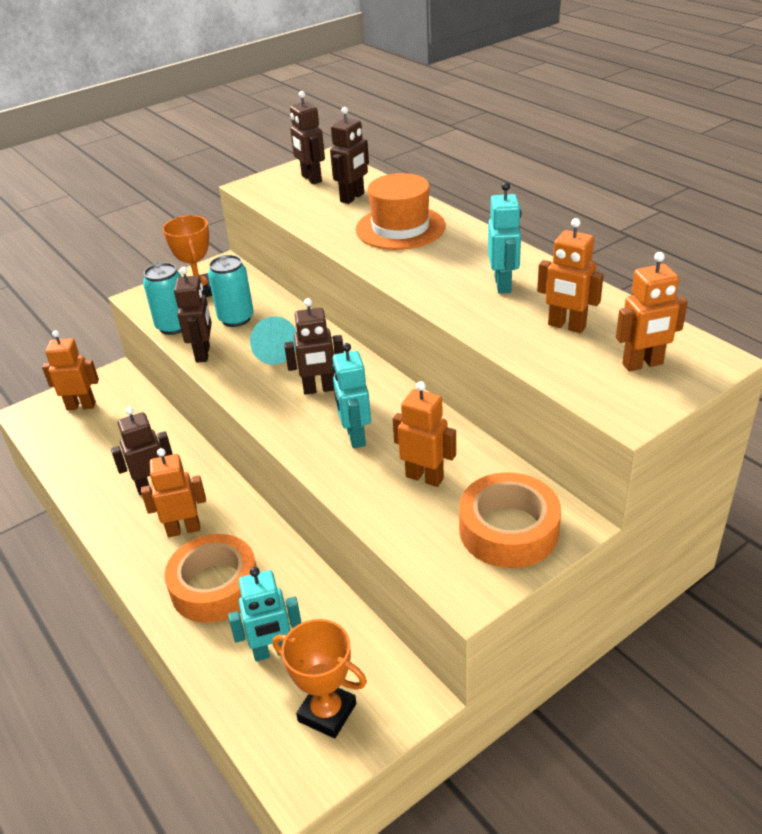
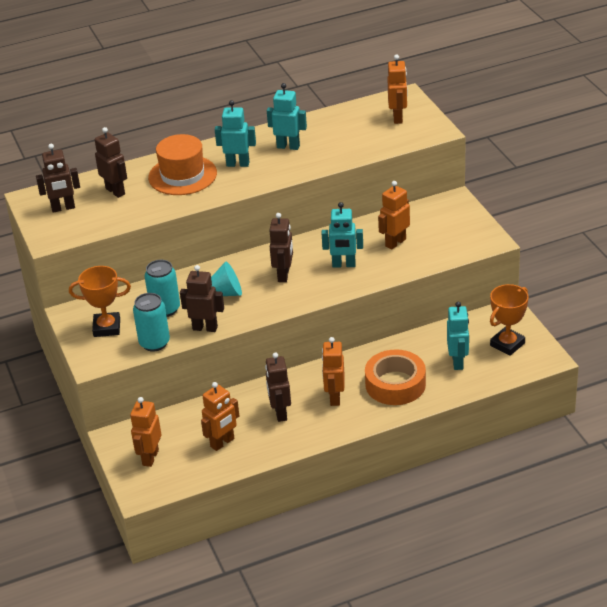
camera: 75 degrees left, 0 degrees up
orange tape [459,472,561,568] -> none
orange robot [537,218,604,333] -> orange robot moved to [201,382,239,451]
none -> turquoise robot [215,100,256,167]

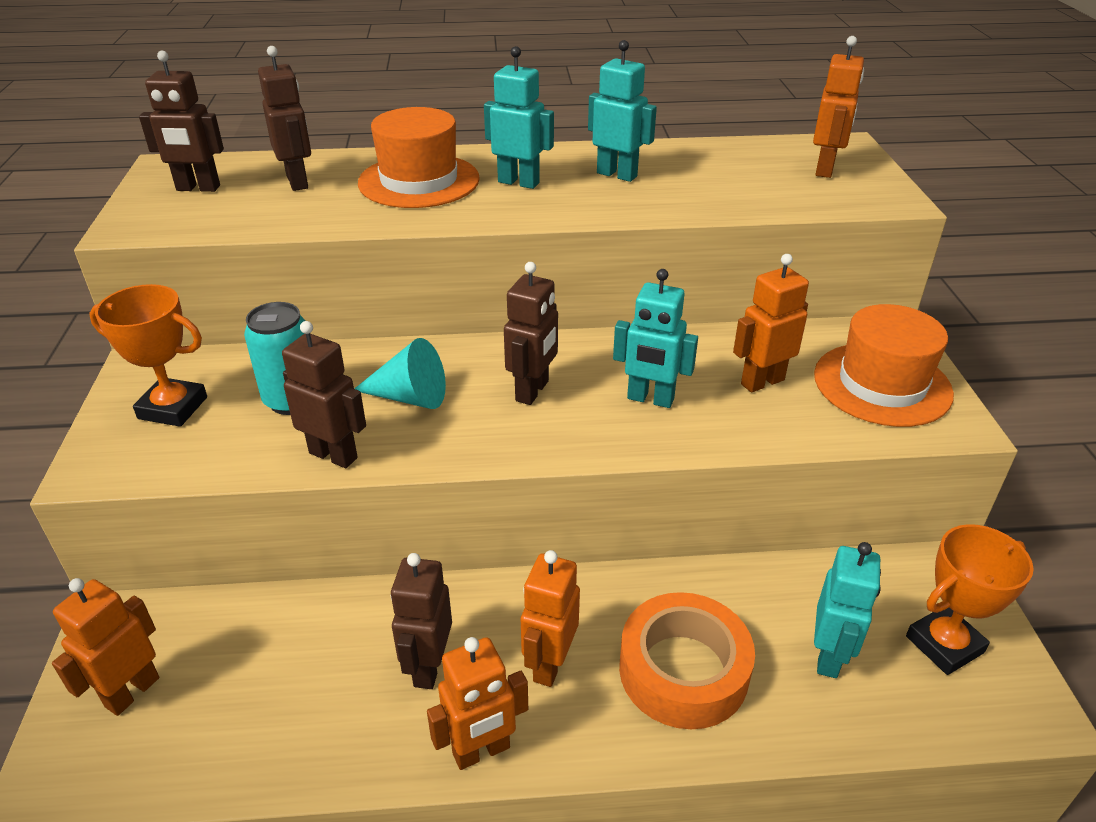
camera: 15 degrees right, 0 degrees up
turquoise can [133,293,170,352] -> none
orange robot [201,382,239,451] -> orange robot moved to [427,637,528,770]
none -> orange hat [814,304,954,427]

